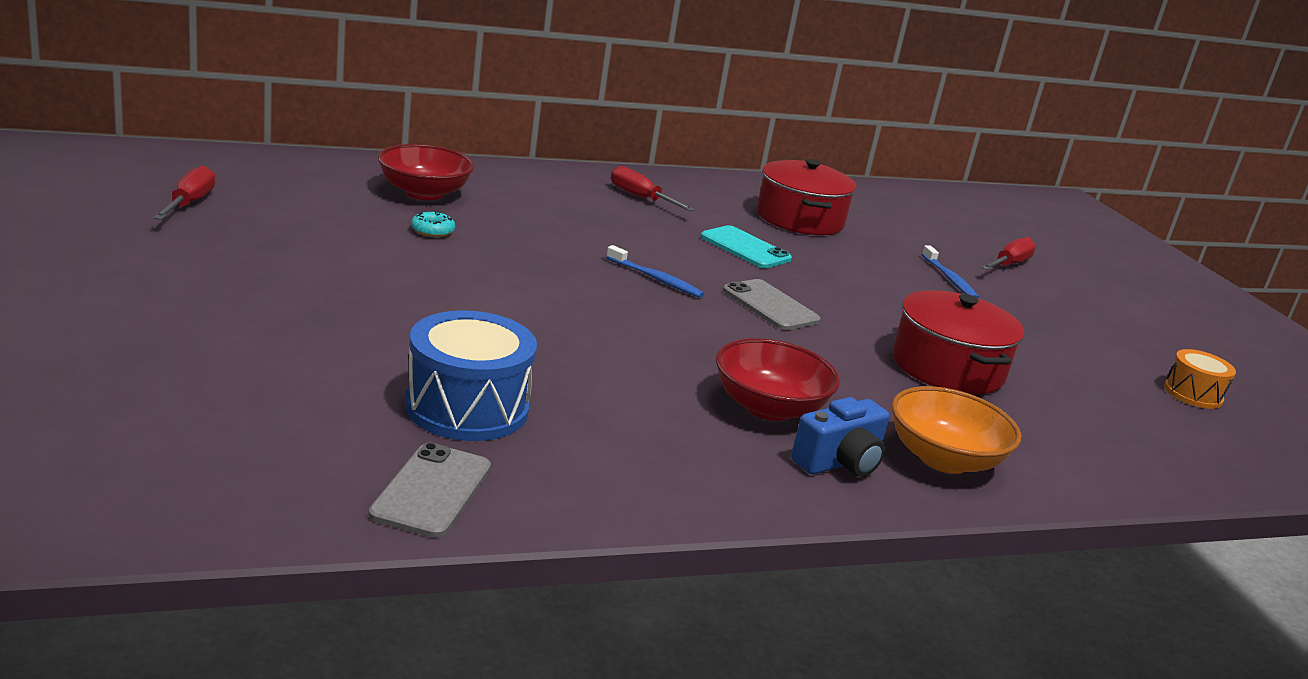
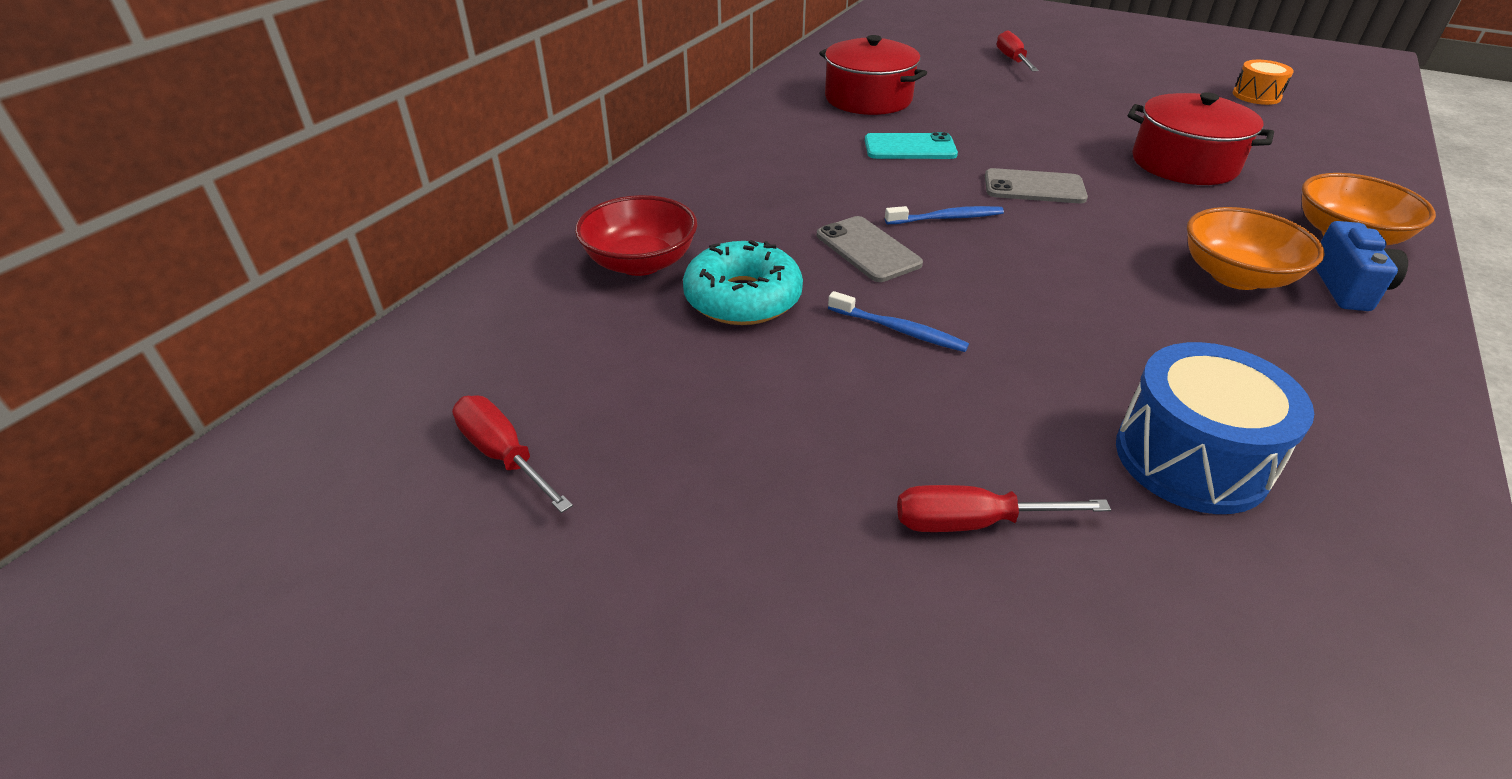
camera: 40 degrees left, 15 degrees up
grey phone [369,443,491,538] -> grey phone moved to [817,216,923,282]
turquoise donut [411,211,455,237] -> turquoise donut [683,240,803,325], size x2.20
red screwdriver [611,166,695,211] -> red screwdriver moved to [897,485,1111,532]
red bowl [716,338,840,421] -> orange bowl [1187,207,1325,290]
blue toothbrush [922,245,979,298] -> blue toothbrush moved to [828,291,969,352]

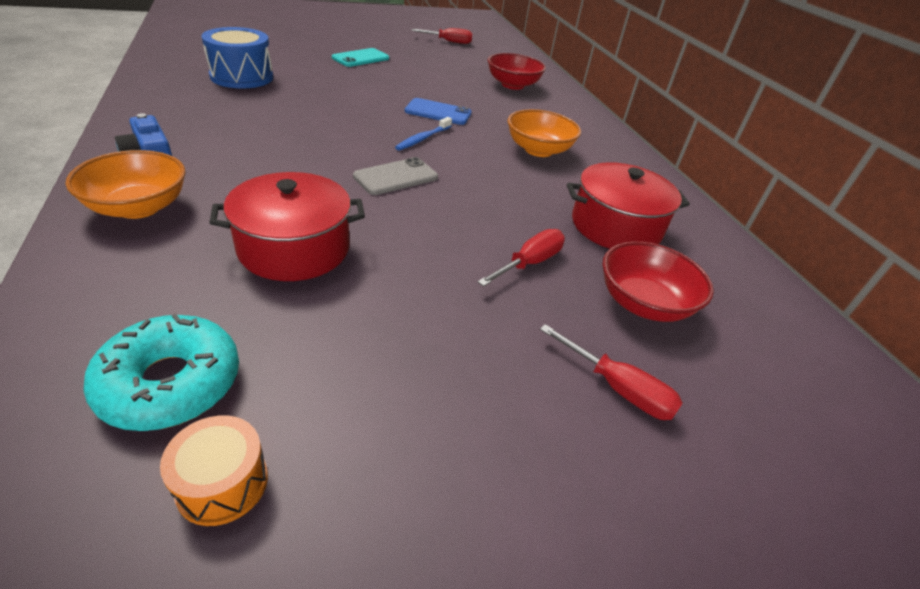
camera: 130 degrees right, 0 degrees up
turquoise donut [683,240,803,325] -> turquoise donut moved to [83,313,239,431]
grey phone [817,216,923,282] -> blue phone [405,98,472,125]
blue toothbrush [828,291,969,352] -> none
turquoise phone [865,132,958,159] -> turquoise phone moved to [332,48,389,67]
red screwdriver [897,485,1111,532] -> red screwdriver moved to [478,229,565,286]
orange bowl [1187,207,1325,290] -> orange bowl moved to [508,109,581,157]
none -> red bowl [602,241,714,322]

